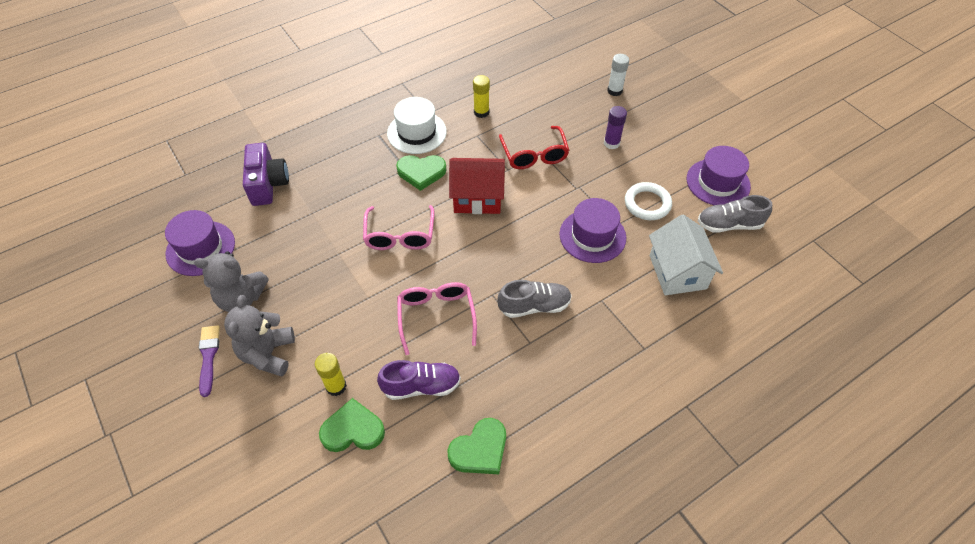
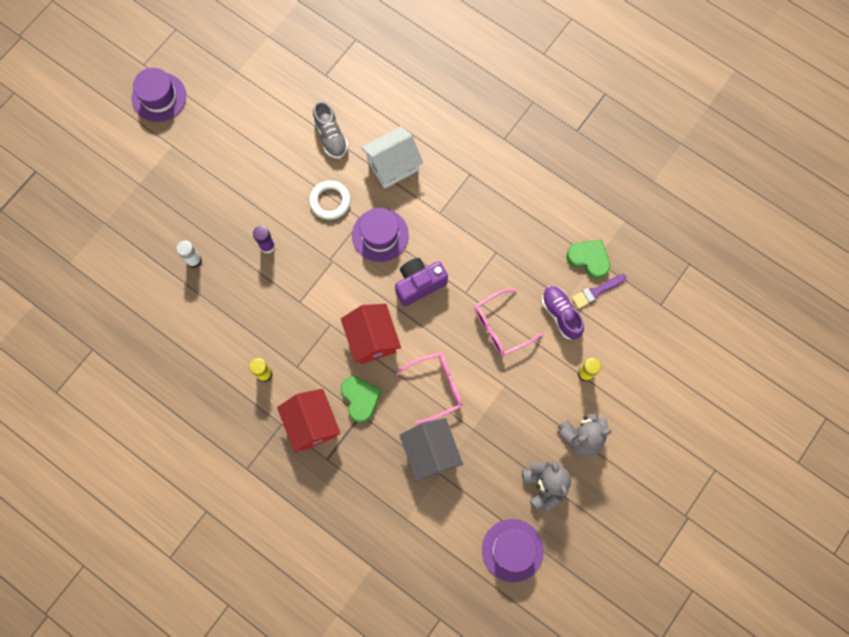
camera: 110 degrees left, 20 degrees up
purple brush [199,325,220,397] -> purple brush moved to [572,274,626,309]
purple camera [243,143,289,206] -> purple camera moved to [395,258,448,306]
green heart [319,398,385,452] -> none
white hat [387,97,447,154] -> red house [277,389,341,453]
grey shoe [498,280,572,318] -> none
red glasses [499,126,569,169] -> none
purple hat [687,146,751,205] -> purple hat moved to [132,68,186,122]
none -> grey house [399,418,463,482]

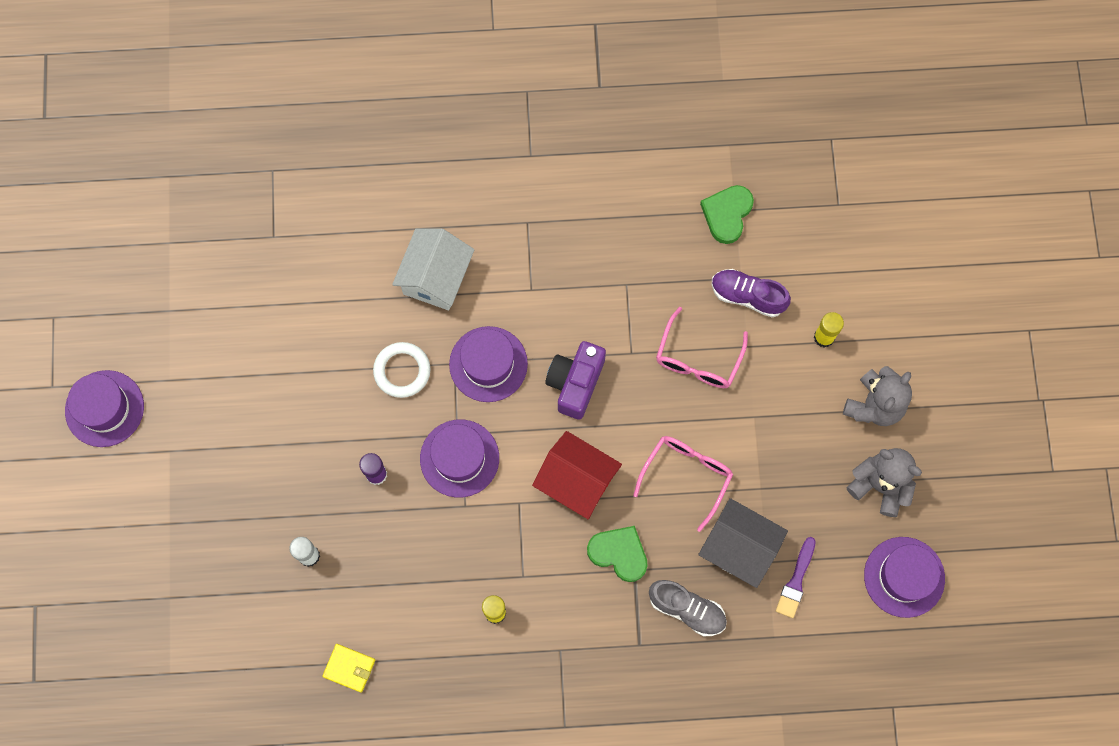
camera: 40 degrees left, 0 degrees up
red house [277,389,341,453] -> none
grey shoe [313,101,348,159] -> grey shoe moved to [649,580,727,636]
green heart [567,240,610,279] -> green heart turned 60 degrees counterclockwise [700,185,754,244]
purple brush [572,274,626,309] -> purple brush moved to [776,537,816,618]
none -> yellow wallet [322,644,375,693]
none -> purple hat [420,420,499,498]

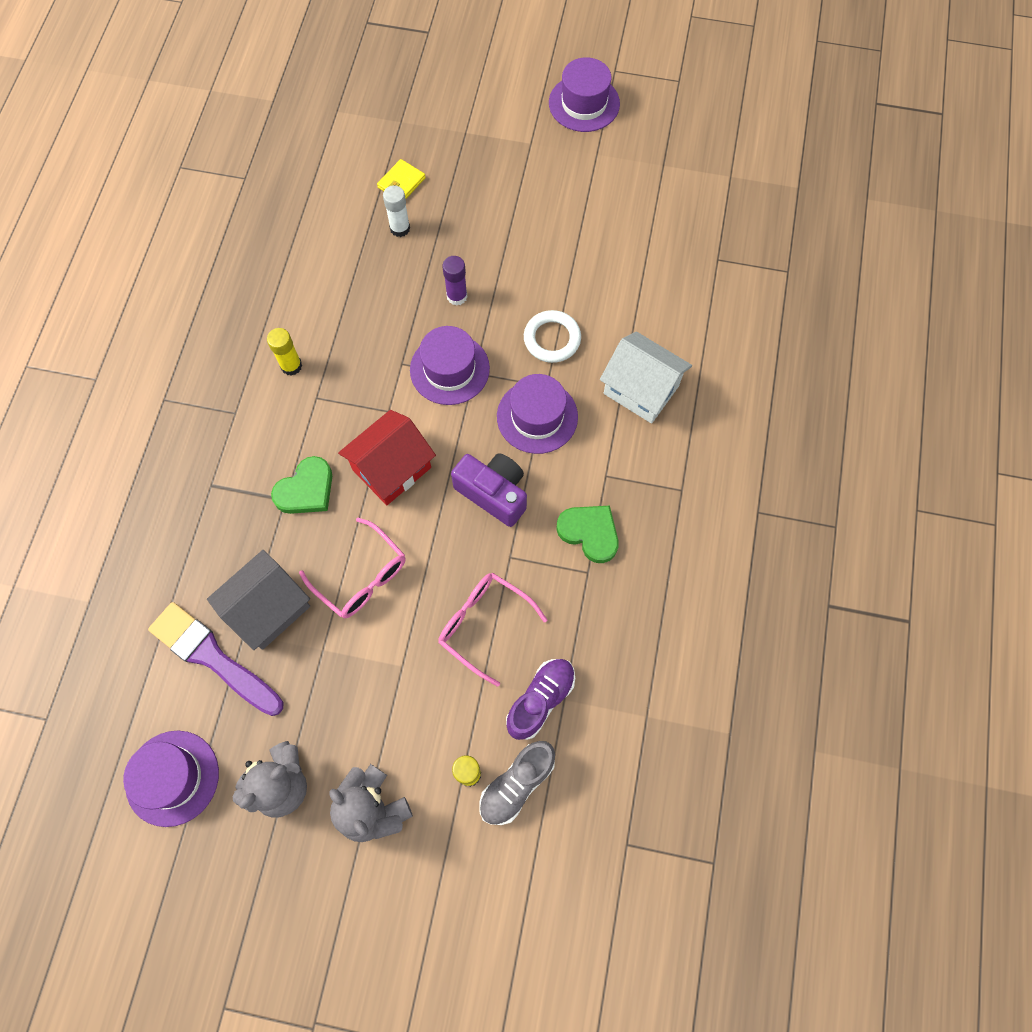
camera: 105 degrees right, 5 degrees down
yellow wallet [322,644,375,693] -> yellow wallet moved to [377,159,426,199]
grey shoe [649,580,727,636] -> grey shoe moved to [479,741,555,825]
green heart [700,185,754,244] -> green heart moved to [556,506,619,563]
purple brush [776,537,816,618] -> purple brush [148,602,283,716], size x1.74

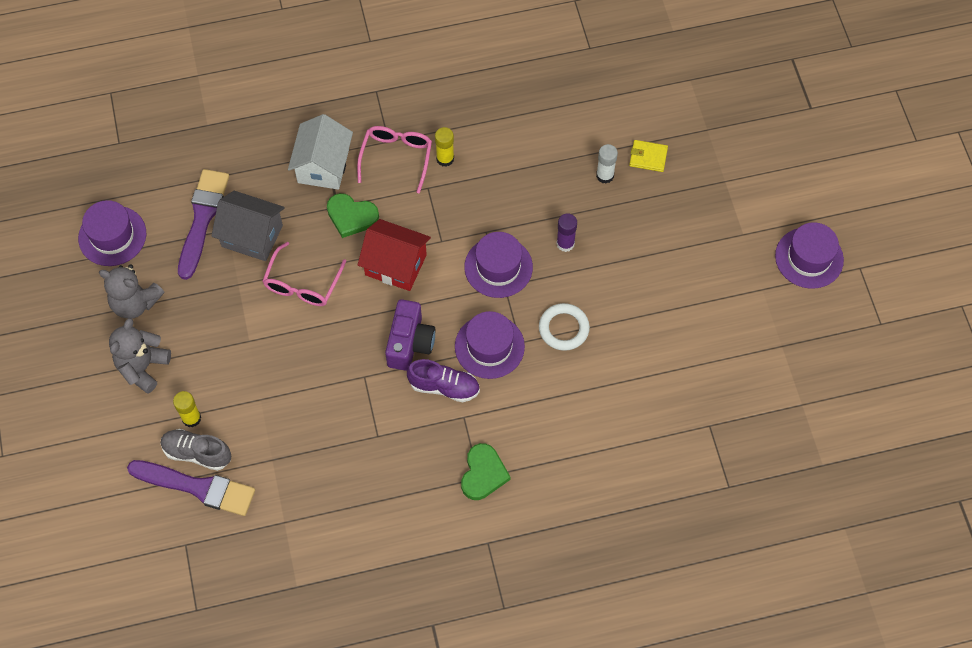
camera: 65 degrees right, 5 degrees down
pink glasses [438,573,547,687] -> pink glasses moved to [357,126,432,194]
purple shoe [506,659,575,740] -> purple shoe moved to [407,359,480,402]
green heart [556,506,619,563] -> green heart moved to [461,443,511,500]
white house [600,332,692,423] -> white house moved to [288,114,353,190]
none -> purple brush [127,460,255,516]

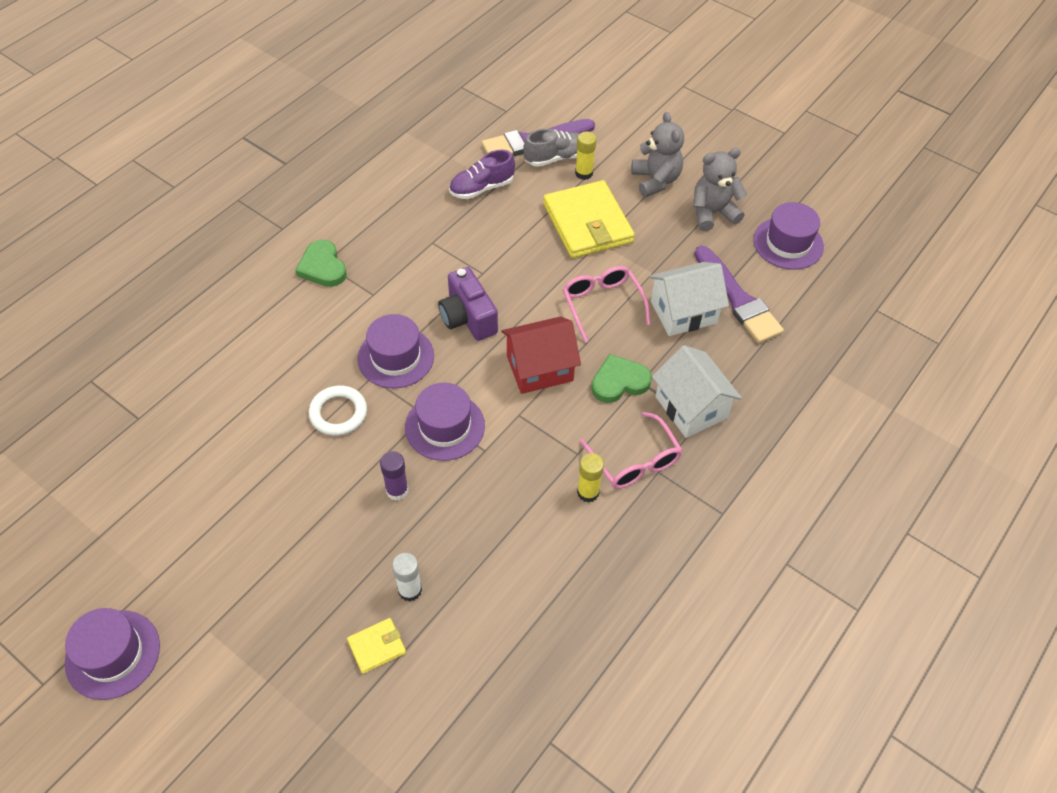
camera: 140 degrees right, 10 degrees down
grey house [211,191,285,261] -> white house [649,262,729,336]
purple shoe [407,359,480,402] -> purple shoe moved to [449,150,515,199]
none -> yellow wallet [543,180,635,258]

